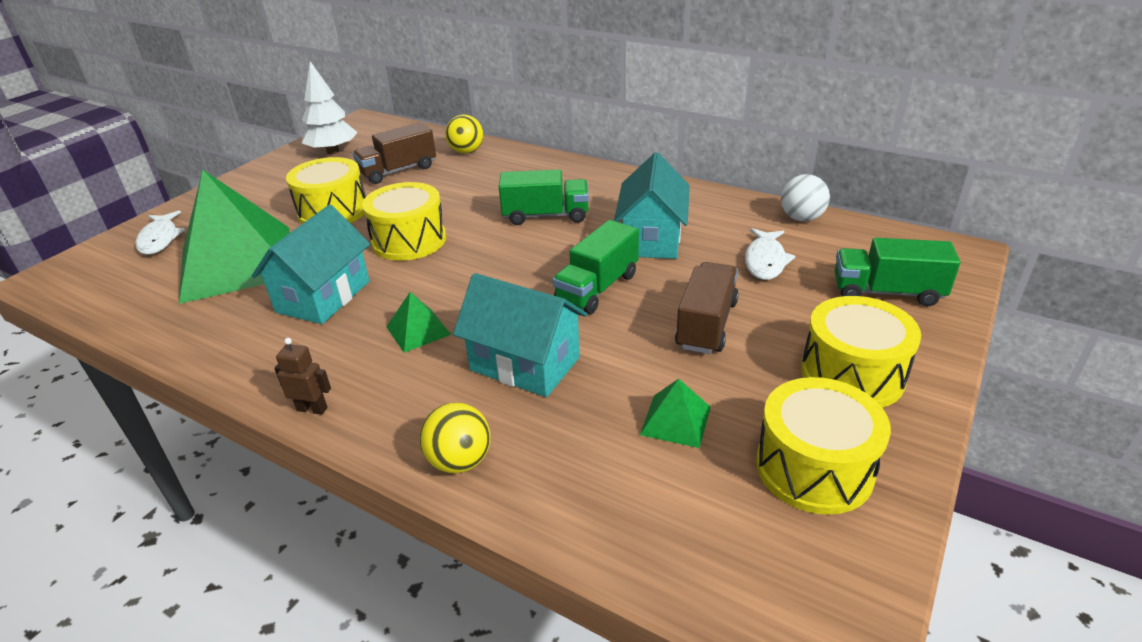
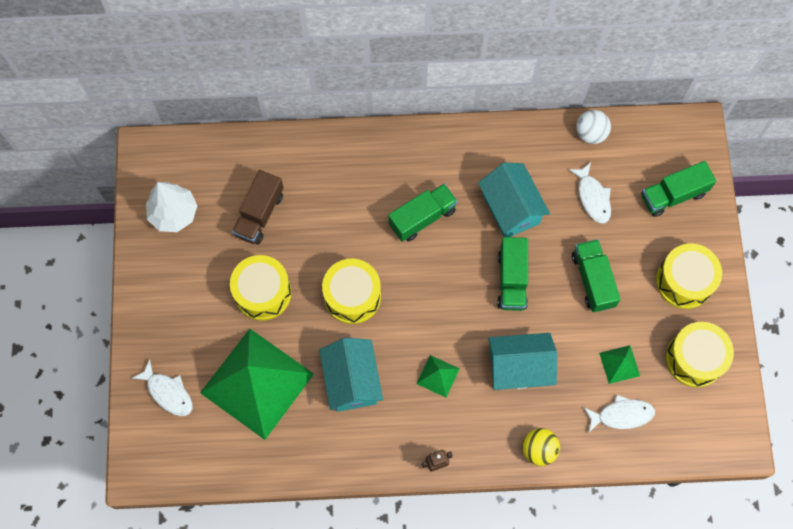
camera: 35 degrees left, 35 degrees up
yellow ball [445,114,484,154] -> none
brown truck [675,262,739,354] -> green truck [572,239,621,312]
none -> white fish [584,395,655,432]

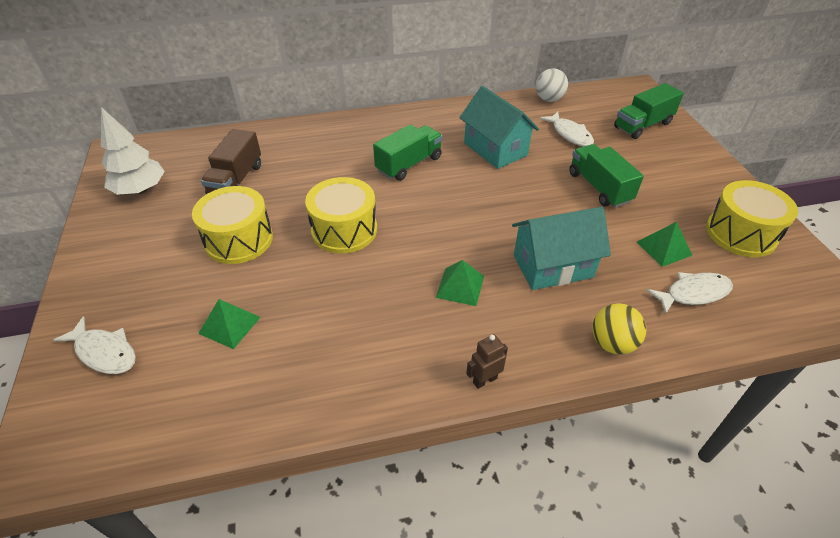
camera: 10 degrees left, 25 degrees down
green pyramid [200,329,314,440] -> green pyramid [198,299,260,349], size x0.40
turquoise house [319,338,383,412] -> none
green truck [497,237,528,311] -> none
yellow drum [656,243,722,309] -> none

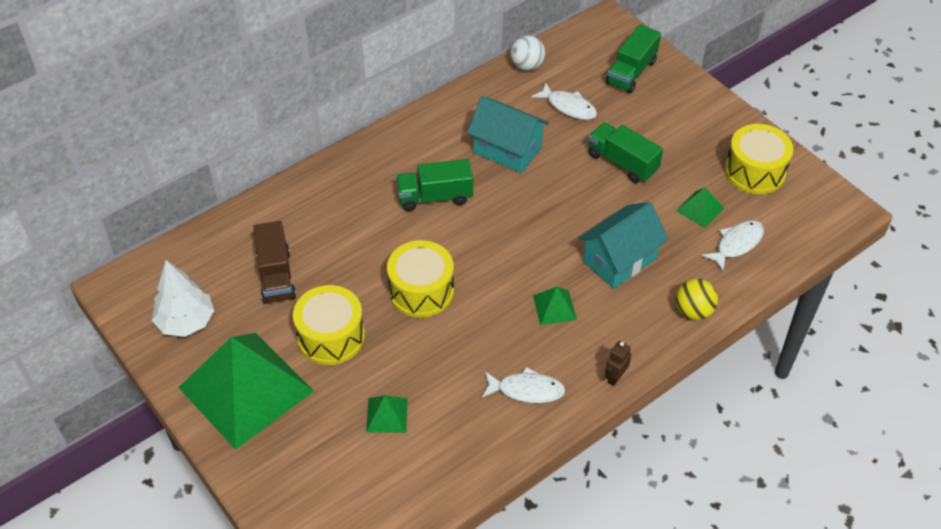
camera: 25 degrees left, 5 degrees up
white fish [53,316,136,374] -> white fish moved to [482,367,565,403]
green truck [373,124,443,181] -> green truck turned 120 degrees counterclockwise [396,159,473,211]
none -> green pyramid [178,333,314,450]

